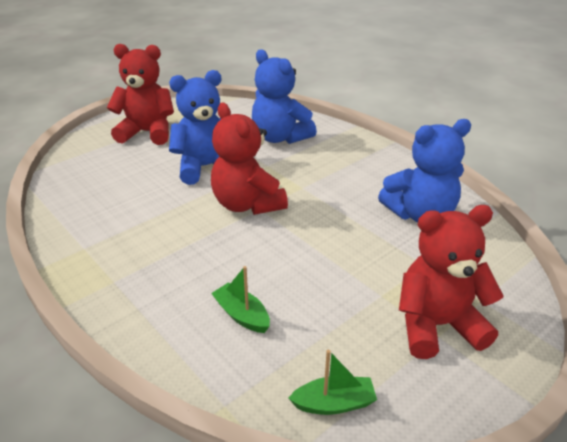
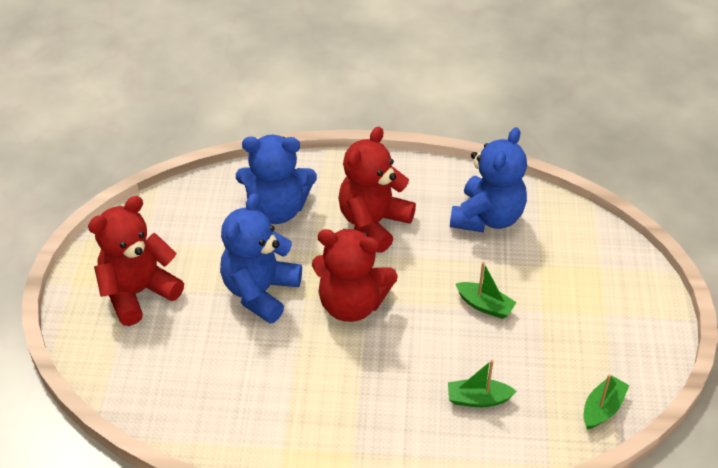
camera: 45 degrees left, 10 degrees up
red teddy bear [399,205,504,359] -> red teddy bear moved to [338,127,416,253]
none -> green boat [455,262,517,319]

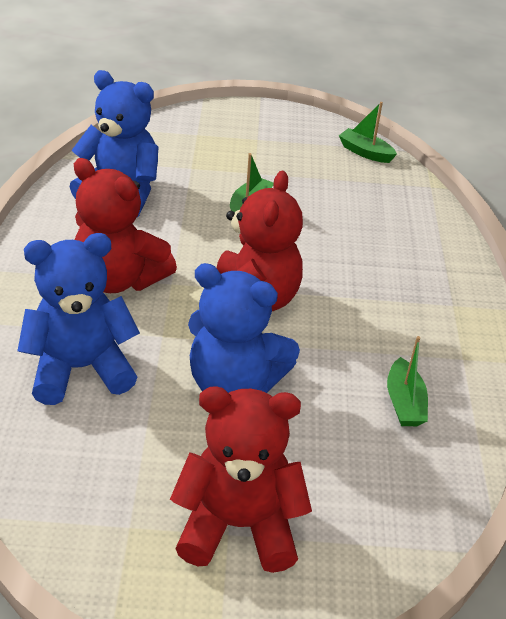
camera: 95 degrees left, 5 degrees down
red teddy bear [88,196,184,326] -> red teddy bear turned 135 degrees clockwise [170,386,312,573]
blue teddy bear [236,135,317,224] -> blue teddy bear turned 105 degrees counterclockwise [17,233,140,405]
green boat [448,360,517,407] -> green boat moved to [387,336,428,426]

